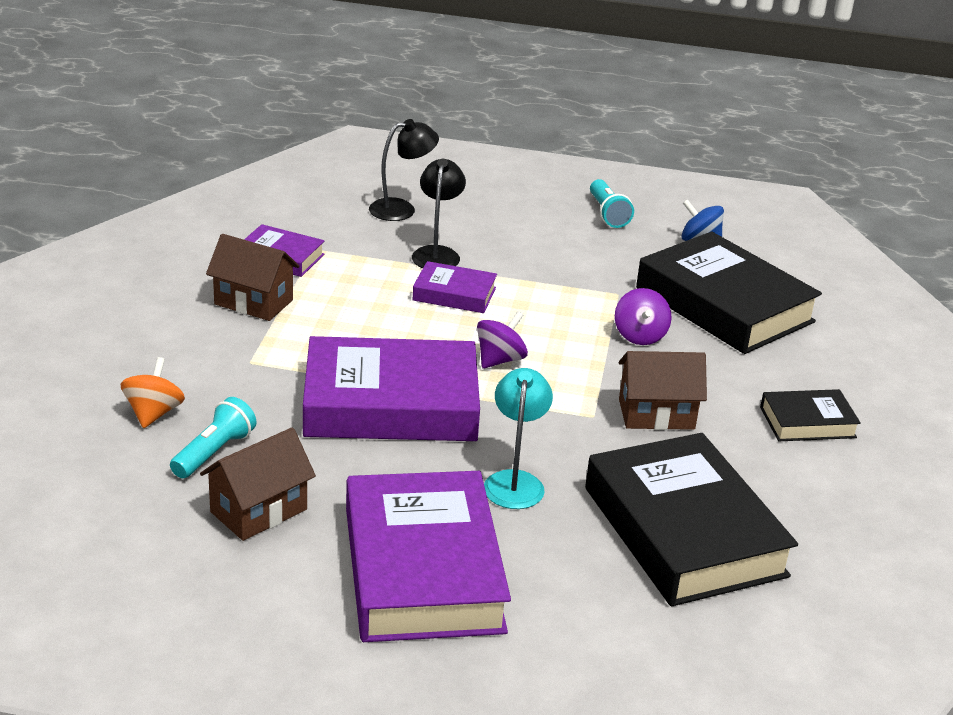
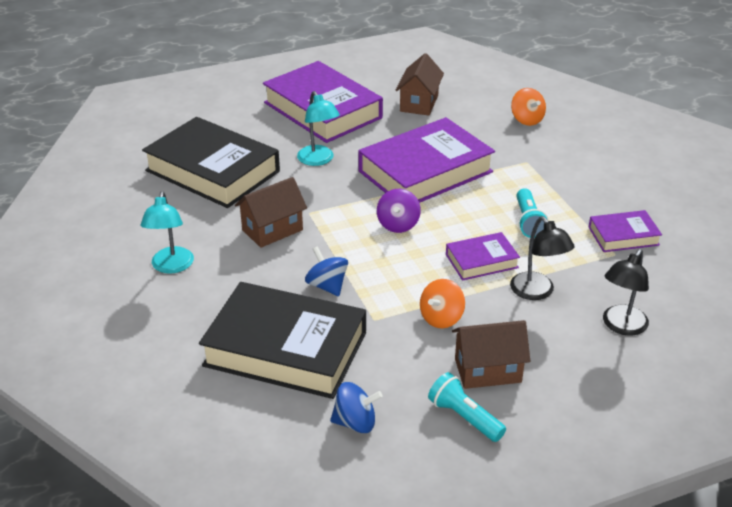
camera: 150 degrees right, 5 degrees up
turquoise flashlight [170,397,256,478] -> turquoise flashlight moved to [516,188,548,238]
brown house [206,234,299,321] -> brown house moved to [452,320,530,389]
purple spinning top [615,288,672,345] -> blue spinning top [305,246,348,296]
black book [760,389,861,441] -> turquoise lamp [141,191,194,274]
none -> orange spinning top [420,279,465,328]

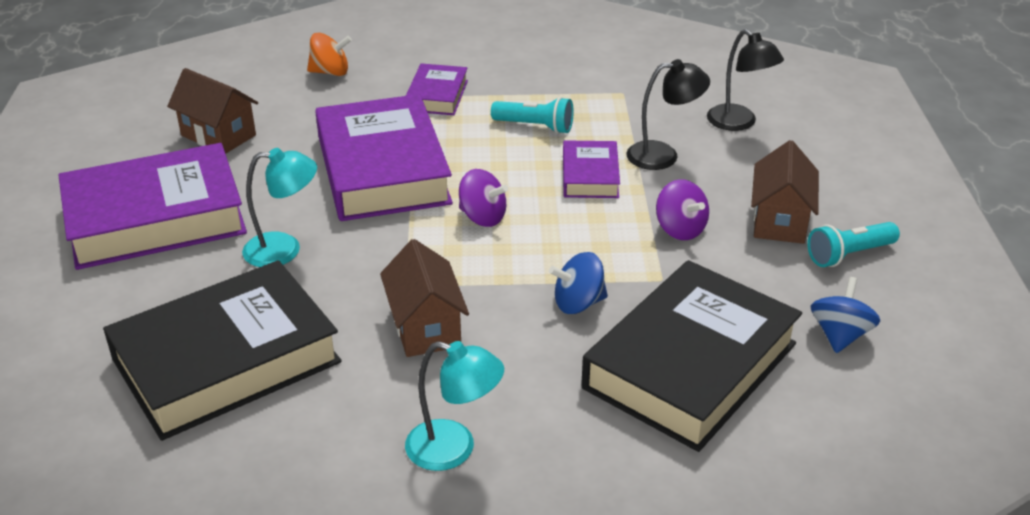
camera: 70 degrees left, 0 degrees up
orange spinning top [420,279,465,328] -> purple spinning top [656,179,709,240]
purple book [588,210,662,252] -> purple book moved to [406,63,468,115]

